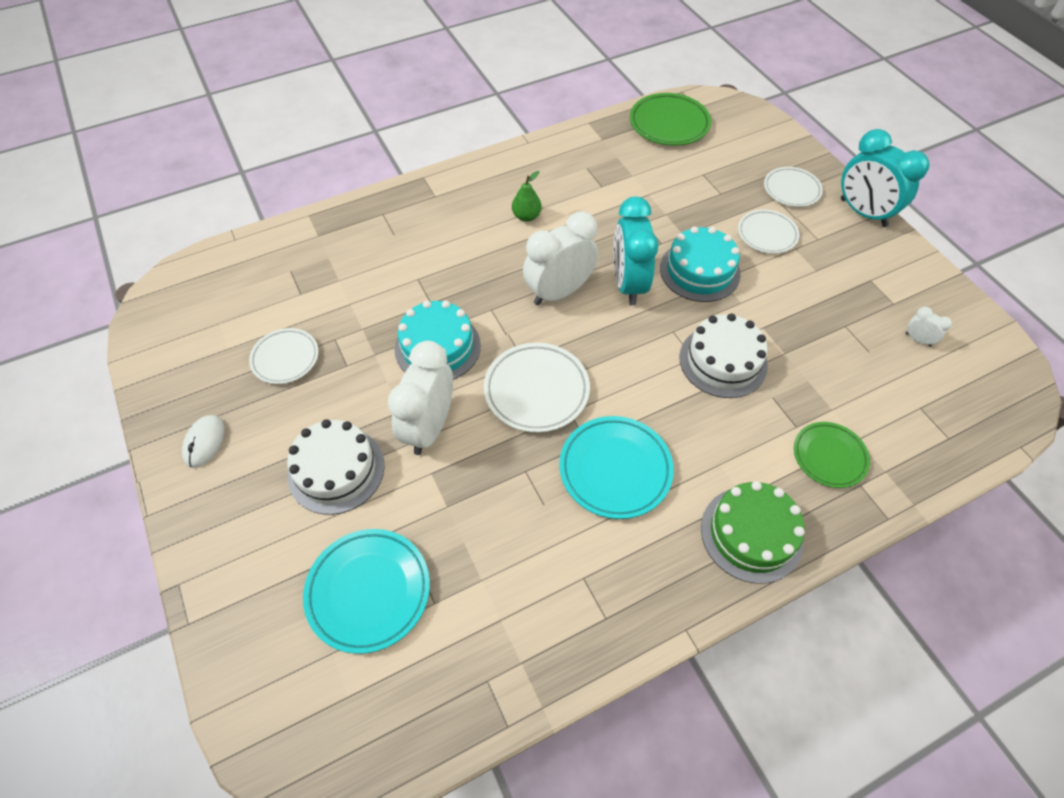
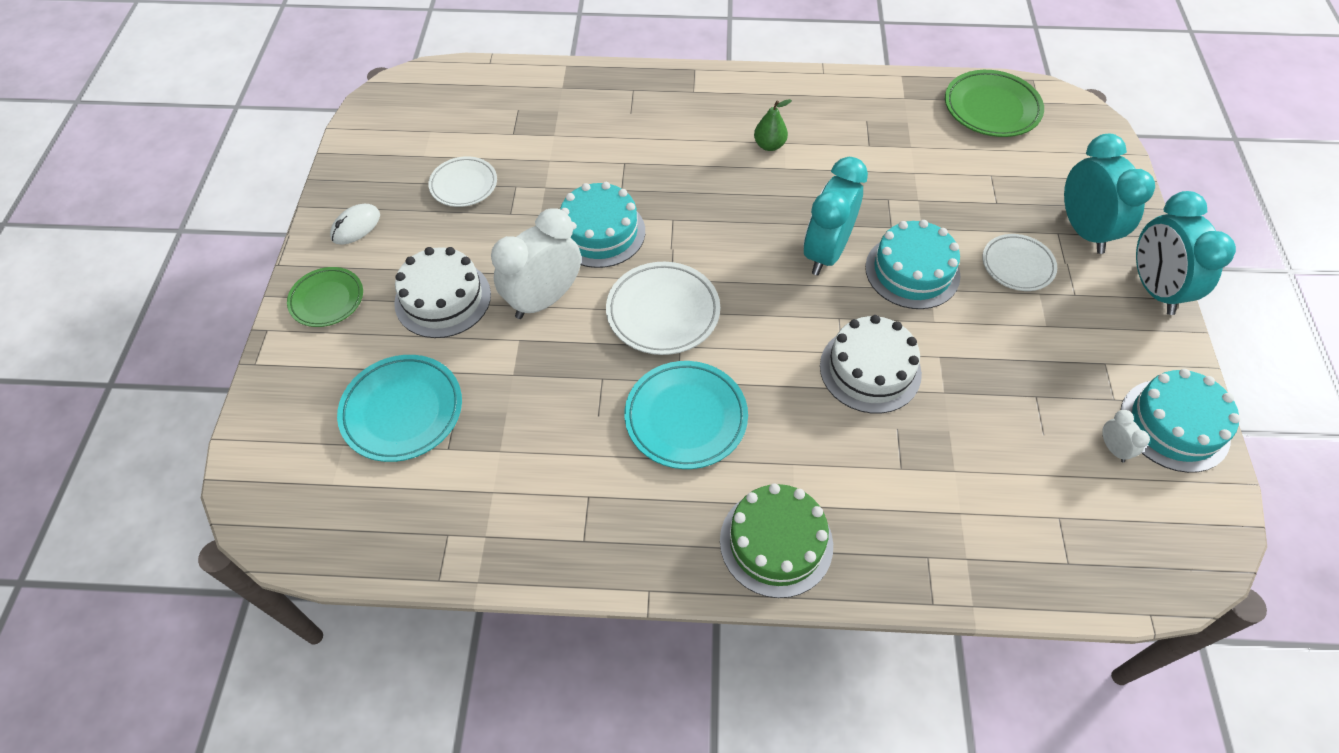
camera: 30 degrees right, 0 degrees up
white clock [523,212,598,305] -> none
white plate [764,167,823,207] -> turquoise clock [1064,134,1155,254]
green plate [794,422,870,488] -> green plate moved to [287,267,363,327]
none -> turquoise cake [1121,369,1240,473]

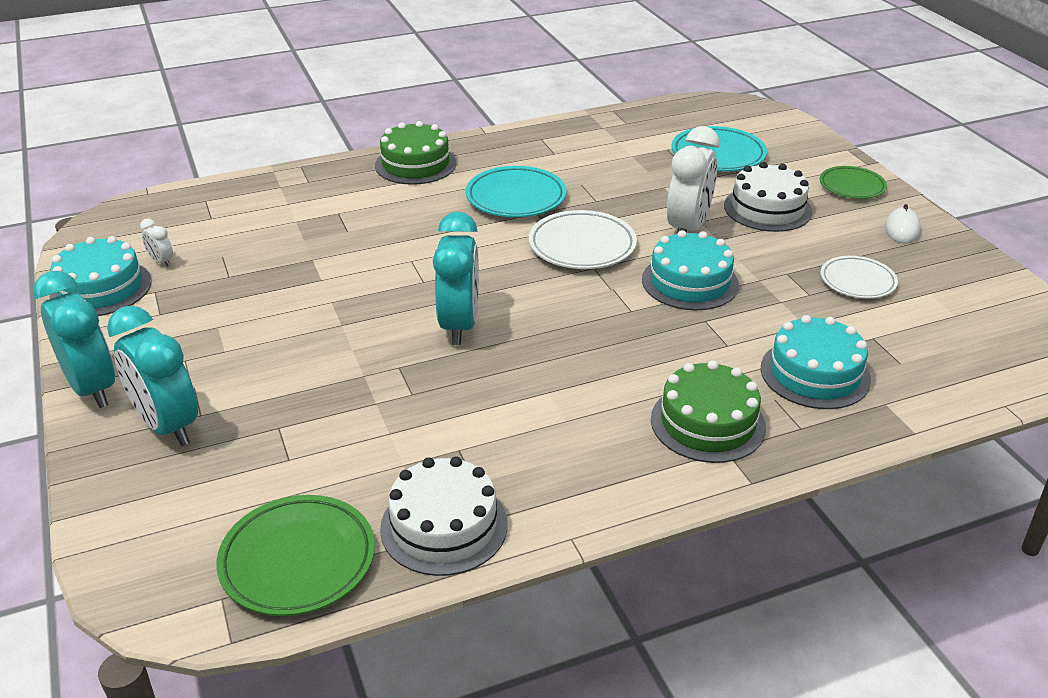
camera: 155 degrees right, 20 degrees down
green pear [754,99,792,151] -> none
white cake [820,315,922,413] -> white cake moved to [380,456,508,576]
turquoise cake [865,220,960,309] -> turquoise cake moved to [761,315,871,409]
white plate [983,234,1057,291] -> none
none -> green cake [651,360,766,463]

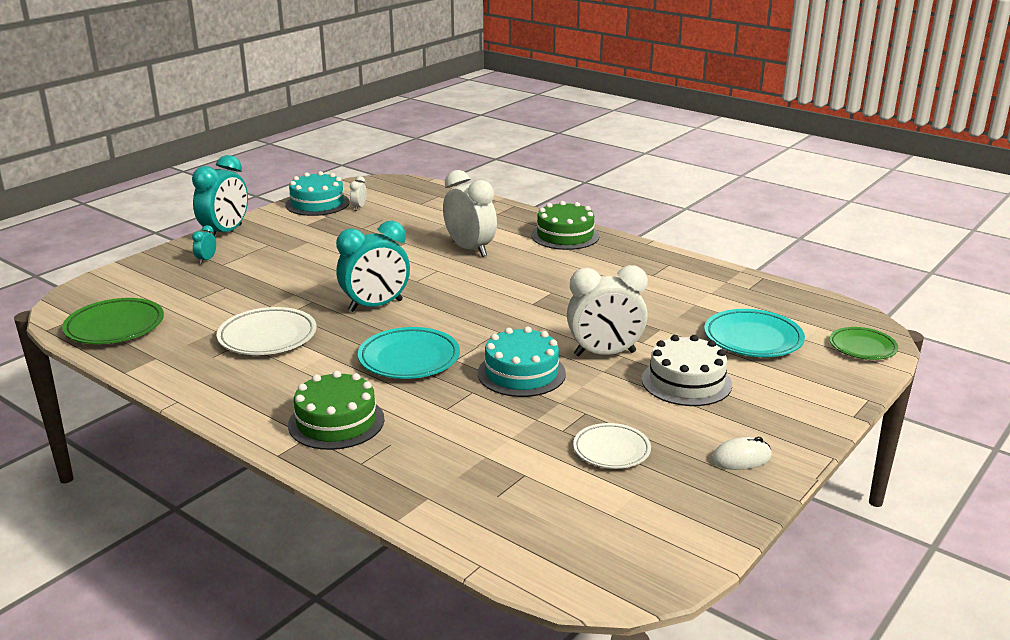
camera: 60 degrees right, 10 degrees down
turquoise clock [107,306,198,446] -> turquoise clock [192,225,216,264], size x0.43
white cake [380,456,508,576] -> none
turquoise plate [466,166,566,217] -> turquoise plate moved to [358,327,460,379]
white plate [529,210,637,269] -> white plate moved to [217,307,317,355]
turquoise cake [761,315,871,409] -> none
green plate [820,166,887,199] -> green plate moved to [829,327,898,360]
none -> white clock [443,170,497,257]

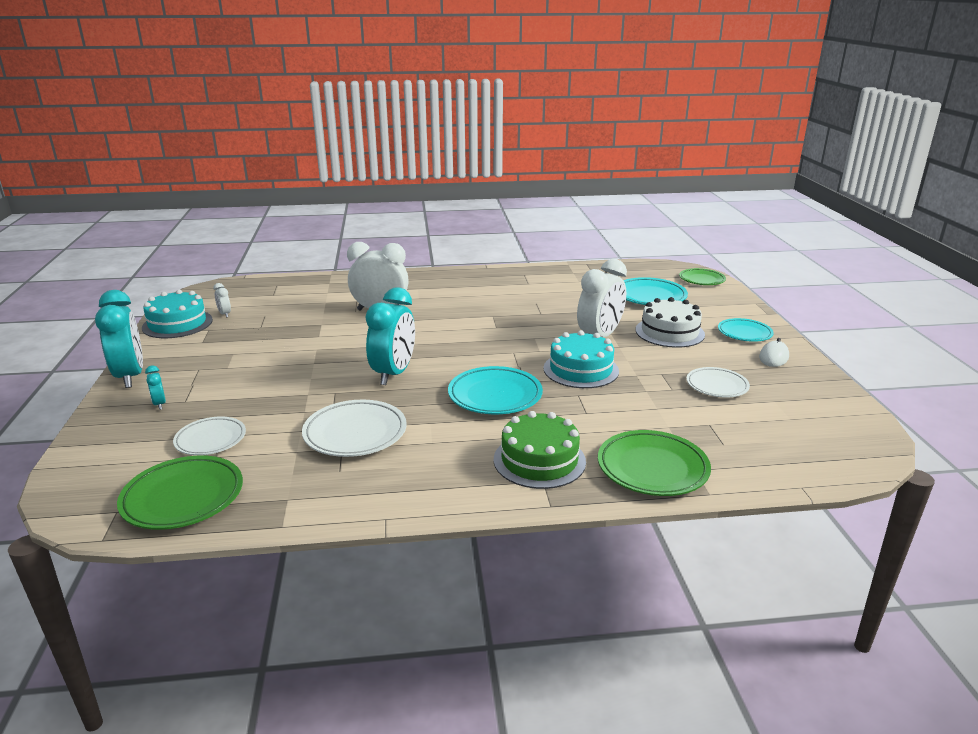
camera: 45 degrees left, 0 degrees up
green cake [531,201,599,250] -> none
none -> white plate [173,417,246,455]
none -> green plate [598,430,711,496]
none -> turquoise plate [718,318,774,342]

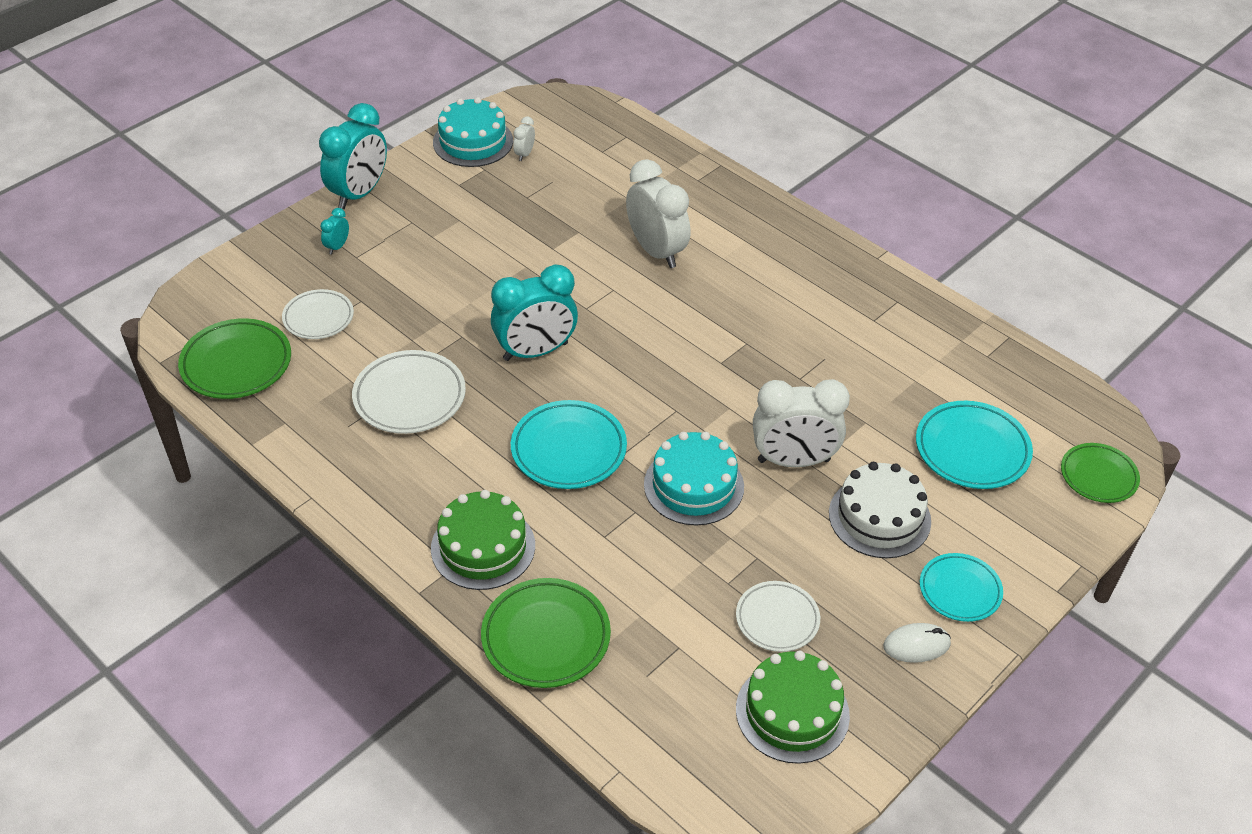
camera: 50 degrees right, 20 degrees up
none -> green cake [736,651,850,764]

